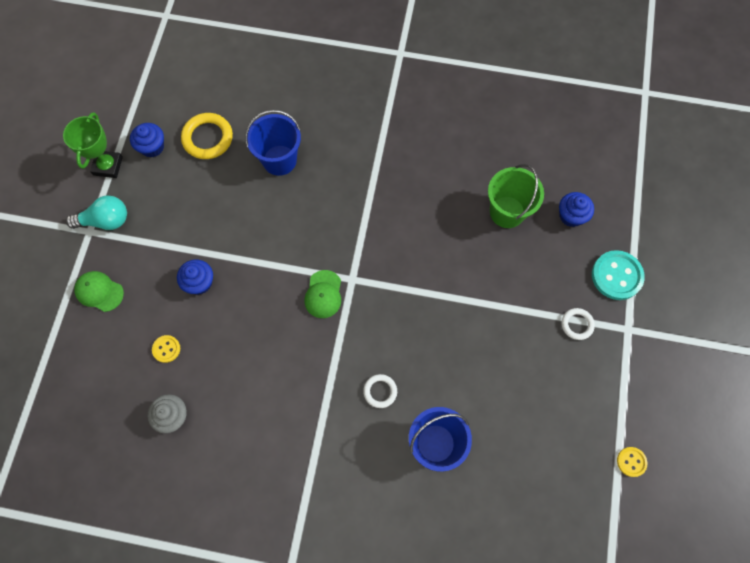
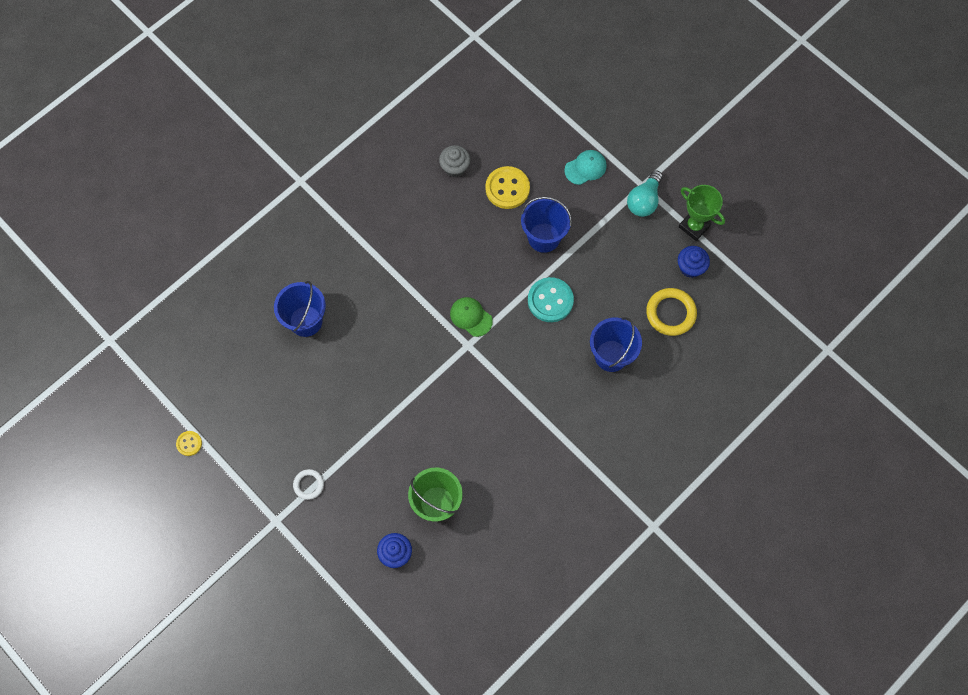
camera: 125 degrees right, 0 degrees up
green cap [74,271,124,312] -> turquoise cap [564,150,607,185]
yellow button [152,335,180,363] -> yellow button [485,166,530,209], size x1.90
blue cupcake [177,259,213,295] -> blue bucket [521,197,572,253]
white ring [363,374,397,408] -> none
turquoise button [592,250,645,300] -> turquoise button moved to [528,277,574,322]

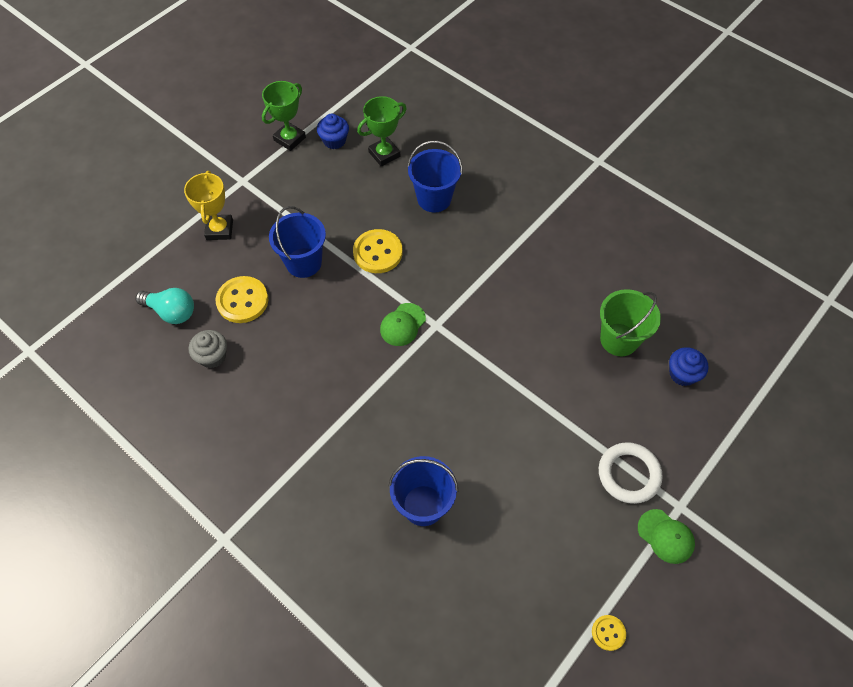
camera: 95 degrees left, 10 degrees down
white ring [293,469,324,500] -> white ring [599,442,663,504], size x1.72
turquoise button [528,277,574,322] -> yellow button [353,229,403,273]
turquoise cap [564,150,607,185] -> yellow trophy [184,171,233,240]
turquoise light bulb [627,170,663,217] -> turquoise light bulb moved to [135,288,194,324]
yellow ring [646,288,697,336] -> green trophy [357,96,407,166]
none -> green cap [638,509,695,564]

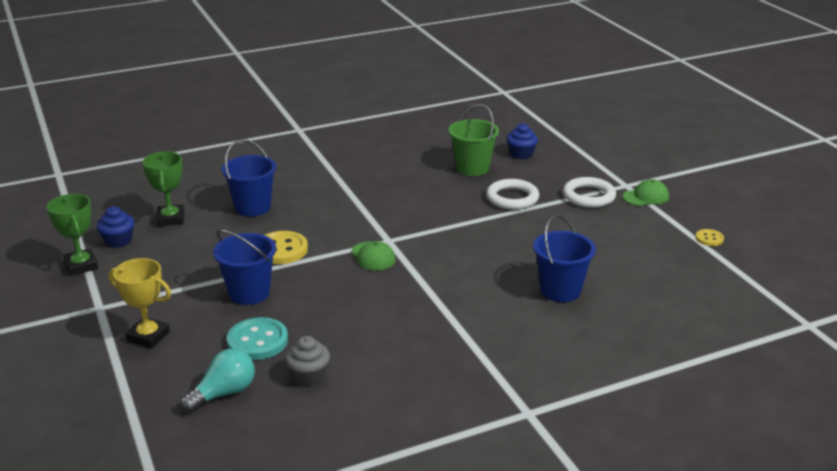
camera: 65 degrees left, 30 degrees down
yellow button [216,276,268,323] -> turquoise button [227,317,288,360]
none -> white ring [486,179,539,210]

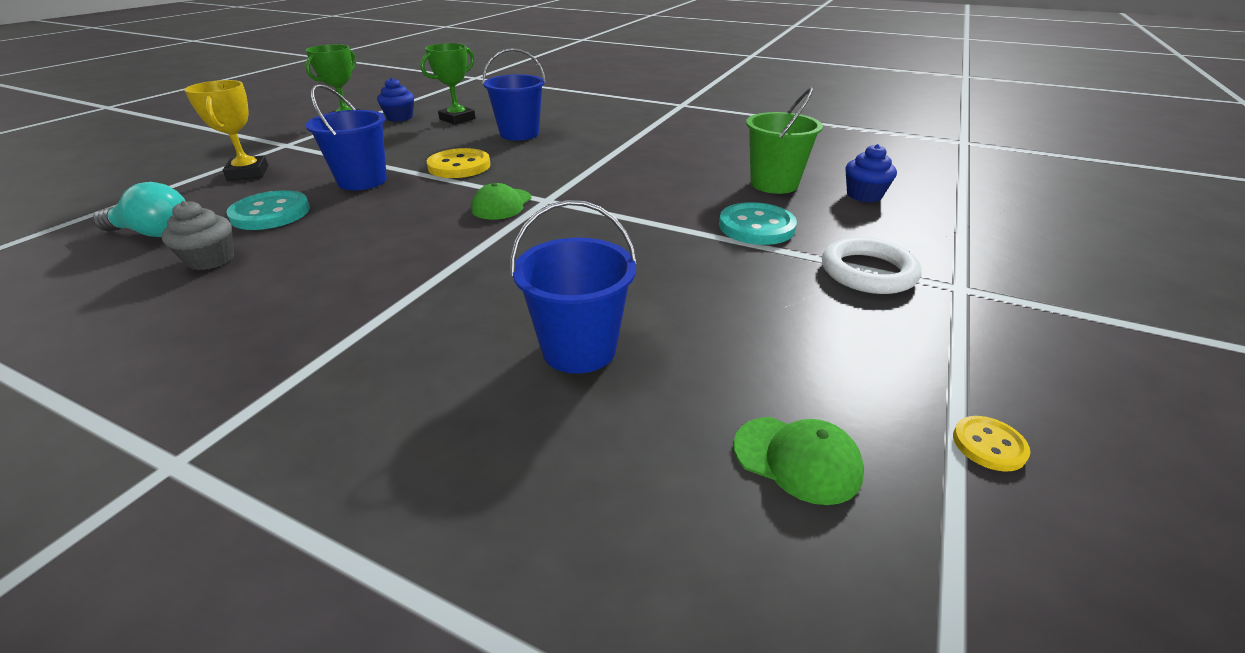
camera: 50 degrees right, 5 degrees up
white ring [486,179,539,210] -> turquoise button [719,202,797,245]
green cap [623,179,669,206] -> green cap moved to [734,417,864,505]

